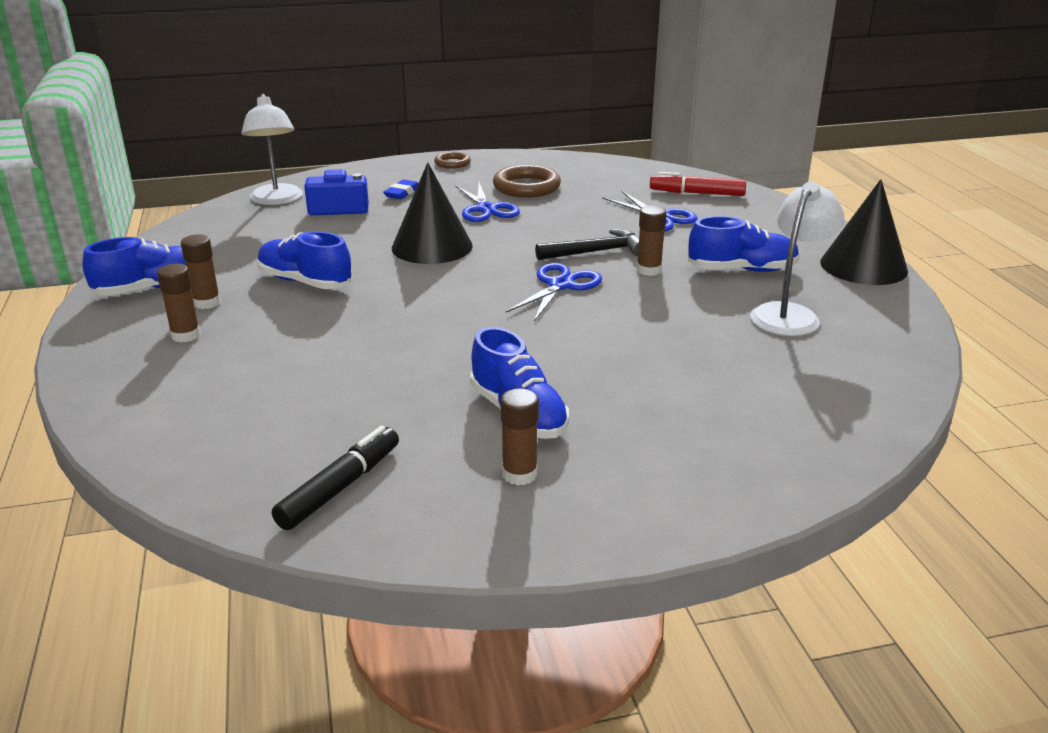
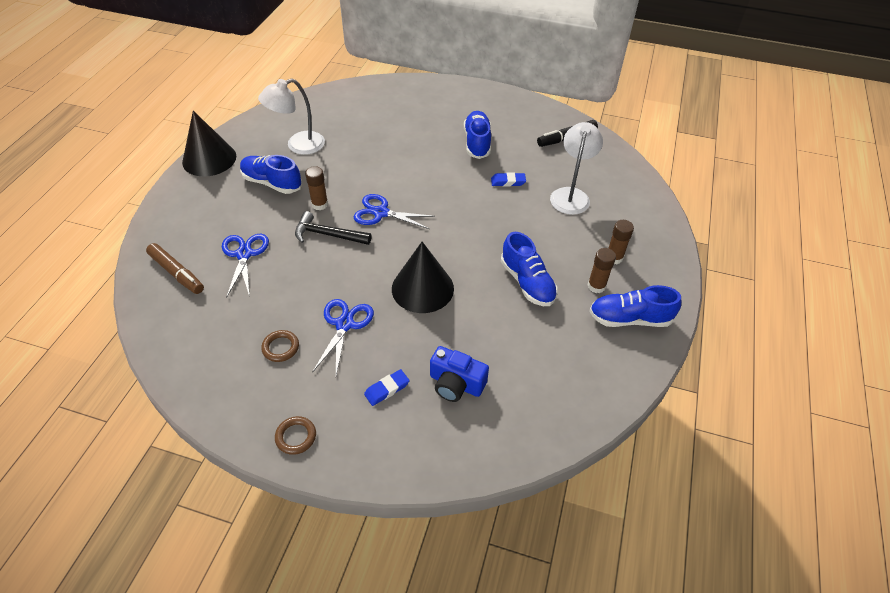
camera: 150 degrees left, 20 degrees up
white lamp [241,94,303,205] -> white lamp moved to [550,122,603,215]
brown ring [493,165,561,198] -> brown ring [261,330,299,362], size x0.57
brown glue stick [500,388,539,486] -> none
blue scissors [505,263,602,321] -> blue scissors turned 45 degrees clockwise [353,194,435,229]
red marker [650,172,746,196] -> brown marker [146,243,204,294]
none -> blue eraser [491,172,526,187]

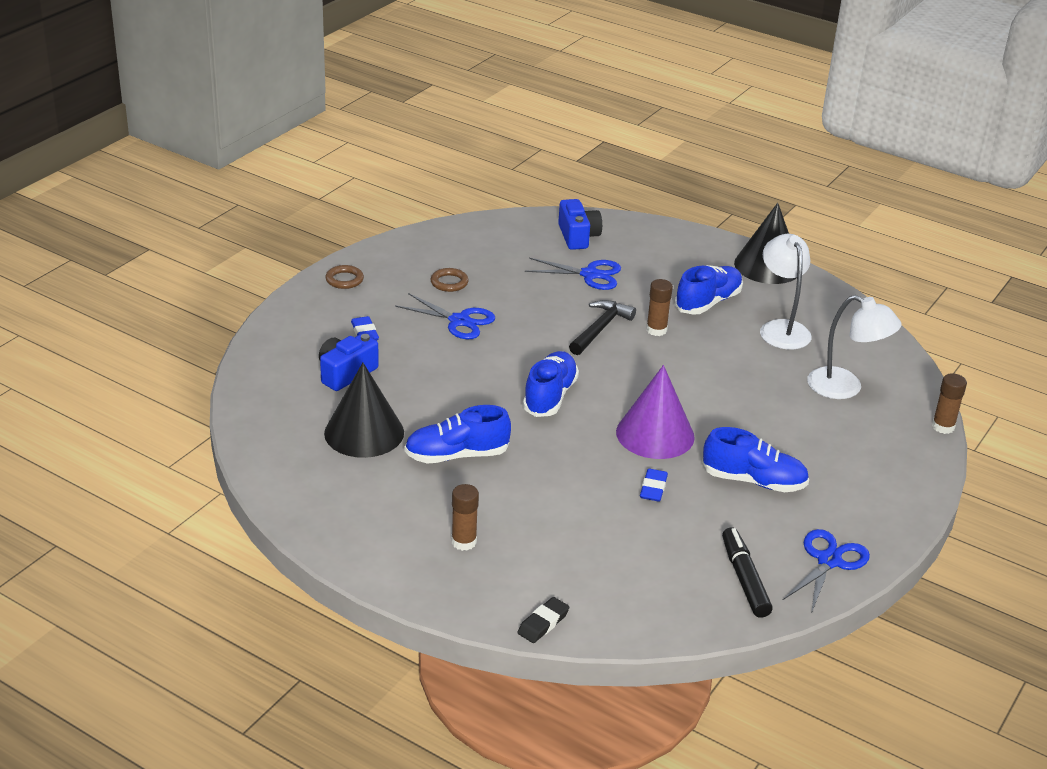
camera: 105 degrees right, 15 degrees down
brown marker [146,243,204,294] -> blue camera [558,199,602,250]
blue scissors [353,194,435,229] -> blue scissors moved to [783,529,870,613]
black cone [392,242,454,313] -> black cone moved to [324,363,404,458]
white lamp [550,122,603,215] -> white lamp moved to [807,295,901,399]
brown glue stick [588,248,616,293] -> brown glue stick moved to [932,373,967,434]
blue shoe [589,285,681,327] -> blue shoe moved to [523,351,579,417]
none -> black eraser [517,597,569,643]
none -> purple cone [616,365,695,459]

